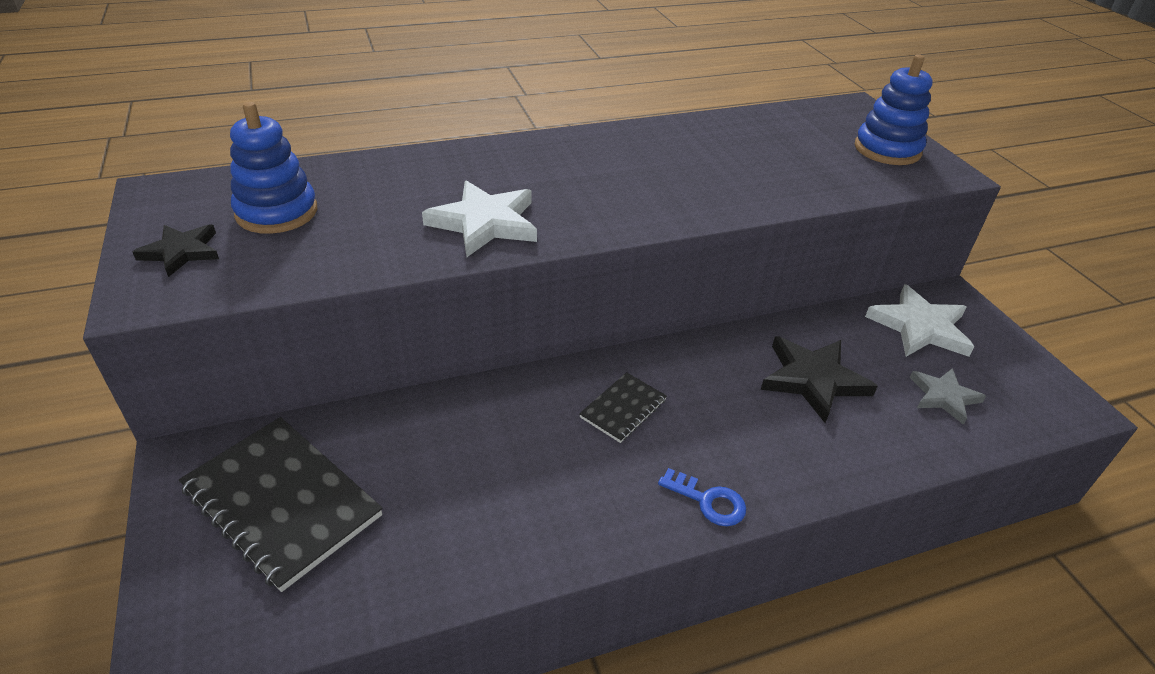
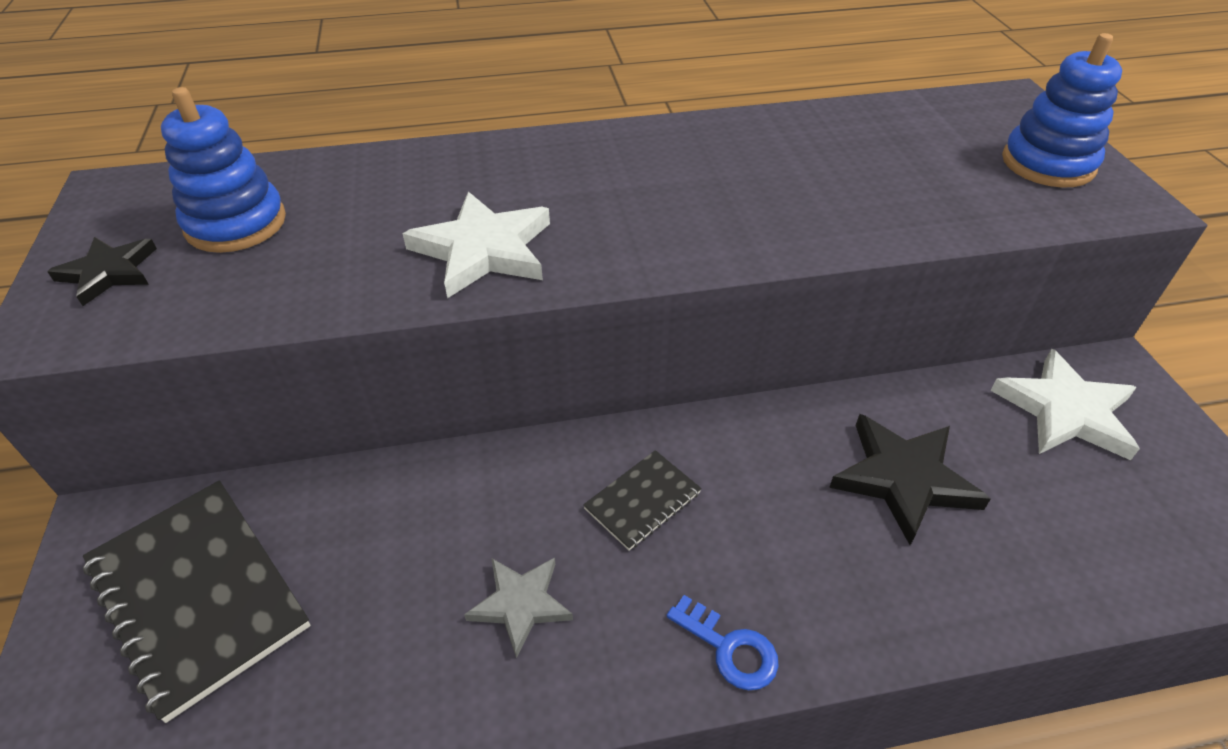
camera: 10 degrees right, 5 degrees up
grey star [910,368,986,425] -> grey star moved to [464,558,573,658]

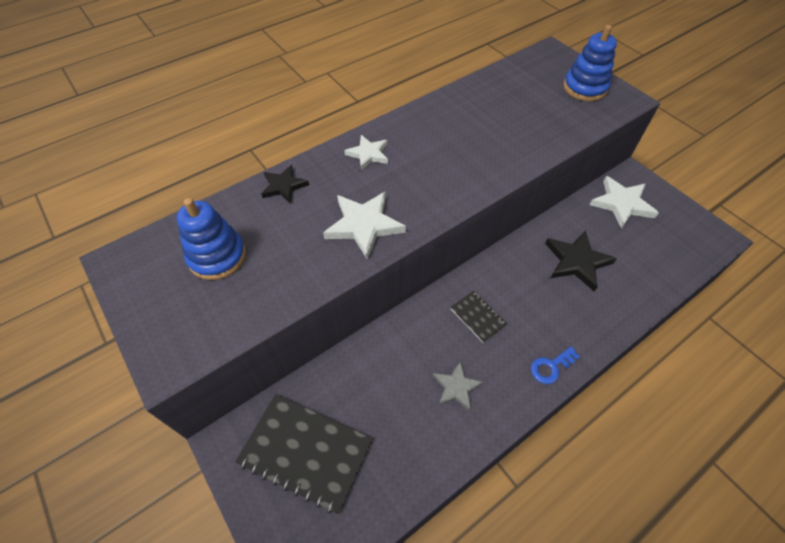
camera: 25 degrees left, 10 degrees up
black star [47,237,157,306] -> black star moved to [261,165,309,204]
black notebook [583,450,702,550] -> black notebook turned 60 degrees counterclockwise [450,291,508,343]
blue key [667,595,779,690] -> blue key turned 135 degrees clockwise [531,347,580,384]
none -> white star [344,135,388,170]

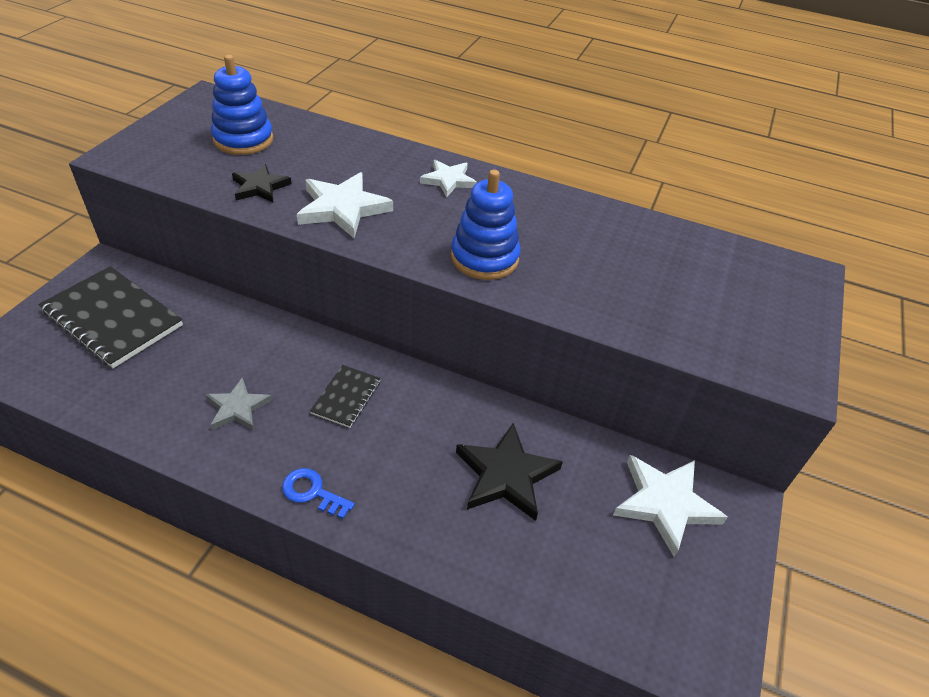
camera: 55 degrees right, 10 degrees down
black notebook [235,394,372,514] -> black notebook turned 45 degrees counterclockwise [38,266,183,368]
black star [261,165,309,204] -> black star moved to [232,164,292,203]
blue stacking toy [563,25,617,101] -> blue stacking toy moved to [451,170,521,280]

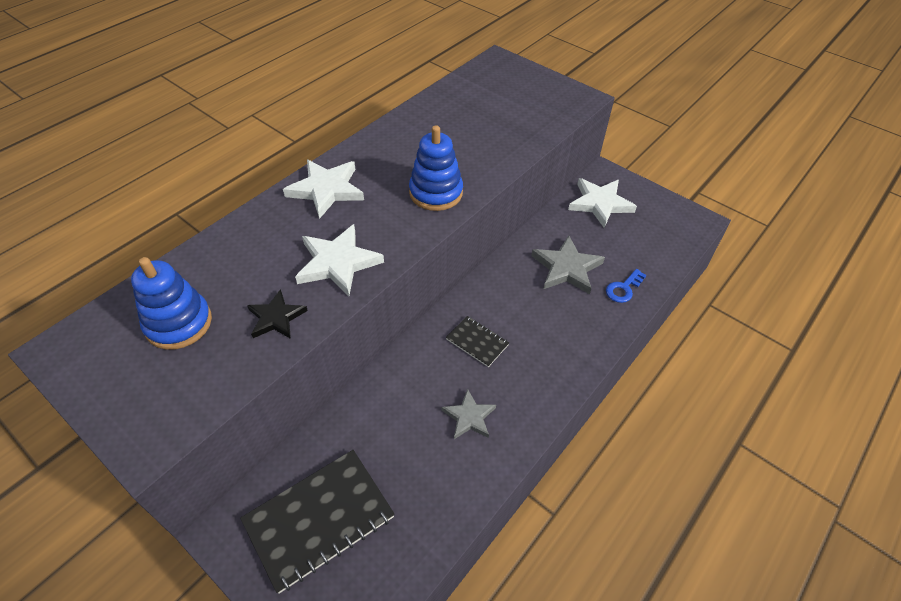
camera: 70 degrees left, 5 degrees up
blue key [282,468,355,519] -> blue key moved to [606,269,646,303]
white star [420,160,477,197] -> white star [283,160,364,219], size x1.59
black star [456,423,563,521] -> grey star [531,235,605,294]

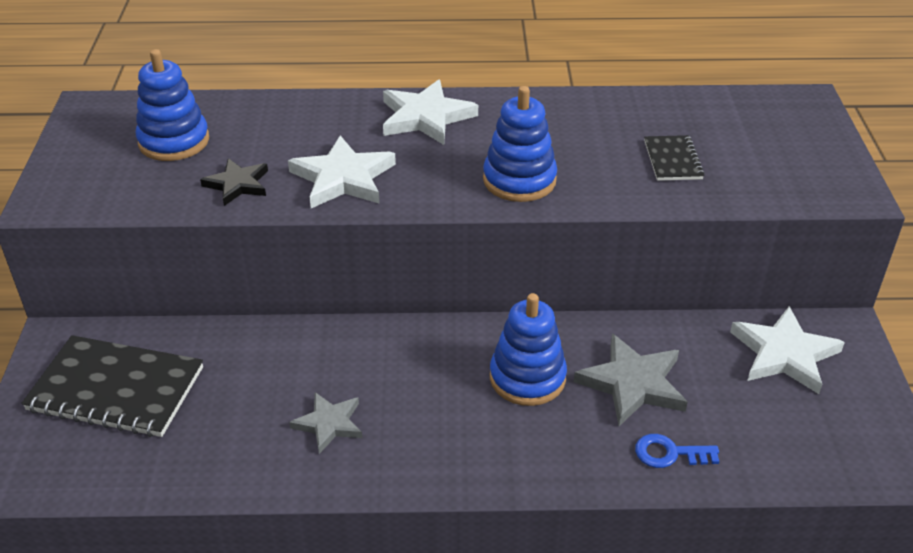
camera: 50 degrees right, 10 degrees down
black notebook [446,316,509,367] -> black notebook moved to [644,135,705,181]
none -> blue stacking toy [490,293,567,406]

